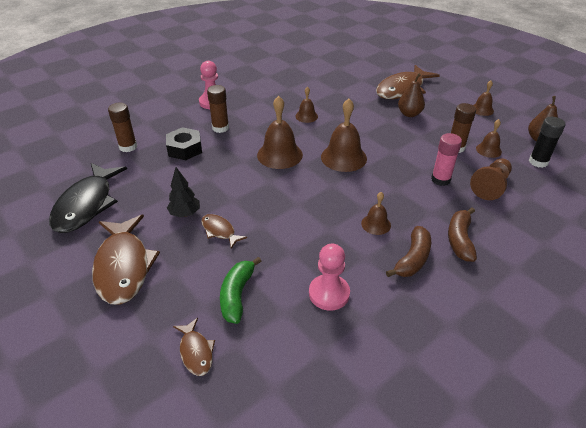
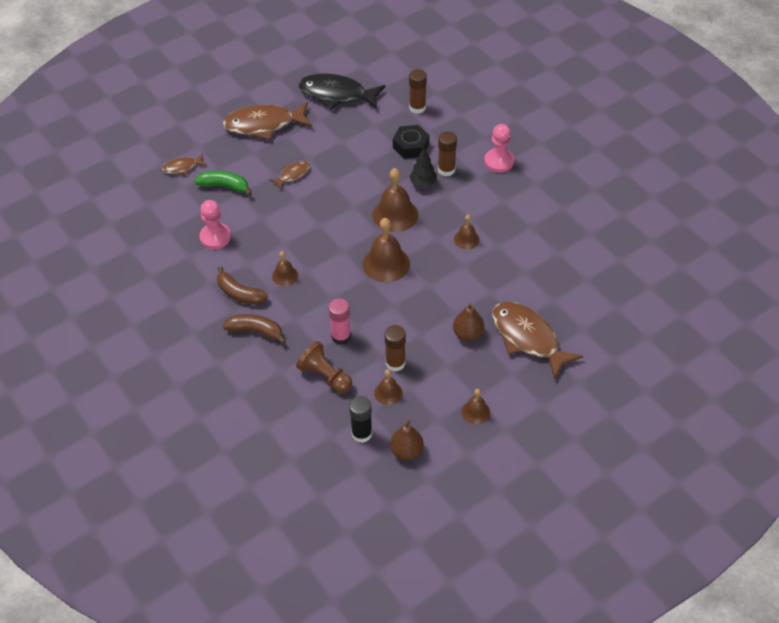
camera: 95 degrees right, 10 degrees up
black tree [167,167,200,218] -> black tree moved to [409,147,437,187]

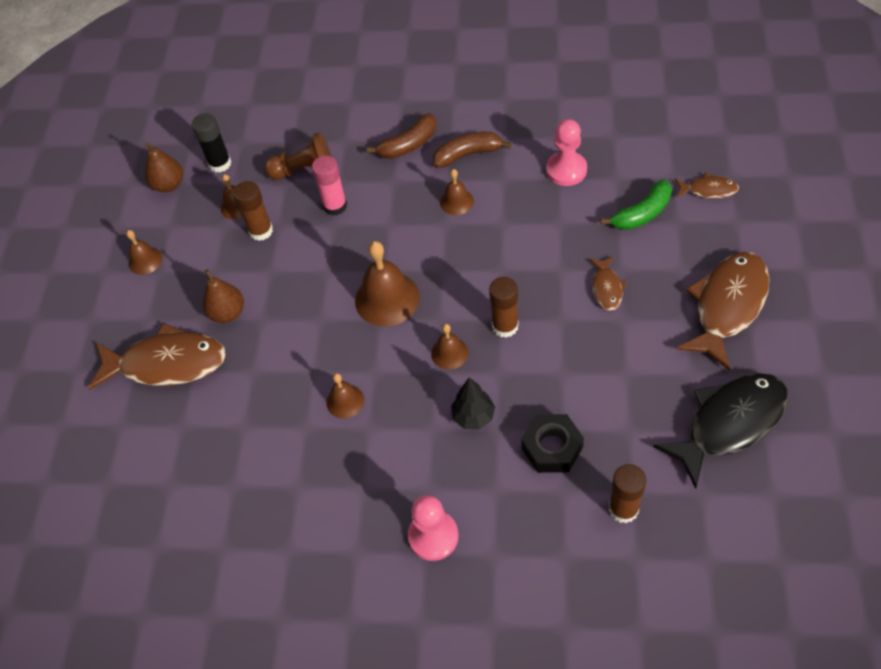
camera: 135 degrees right, 5 degrees up
brown fish [162,153,207,175] -> brown fish turned 75 degrees clockwise [675,172,739,199]
brown bell [373,168,418,232] -> brown bell [431,324,468,370], size x0.55
brown glue stick [438,131,457,176] -> brown glue stick moved to [489,277,519,338]

